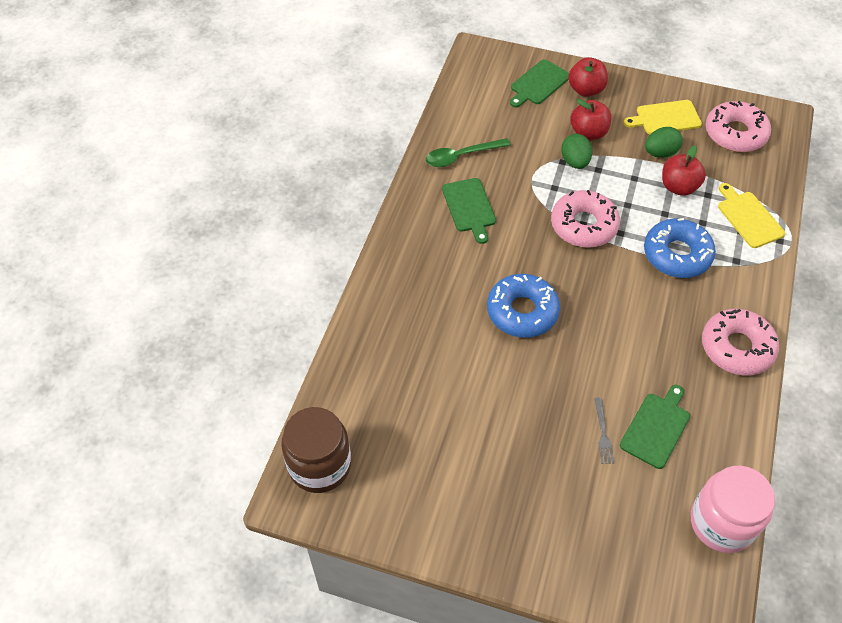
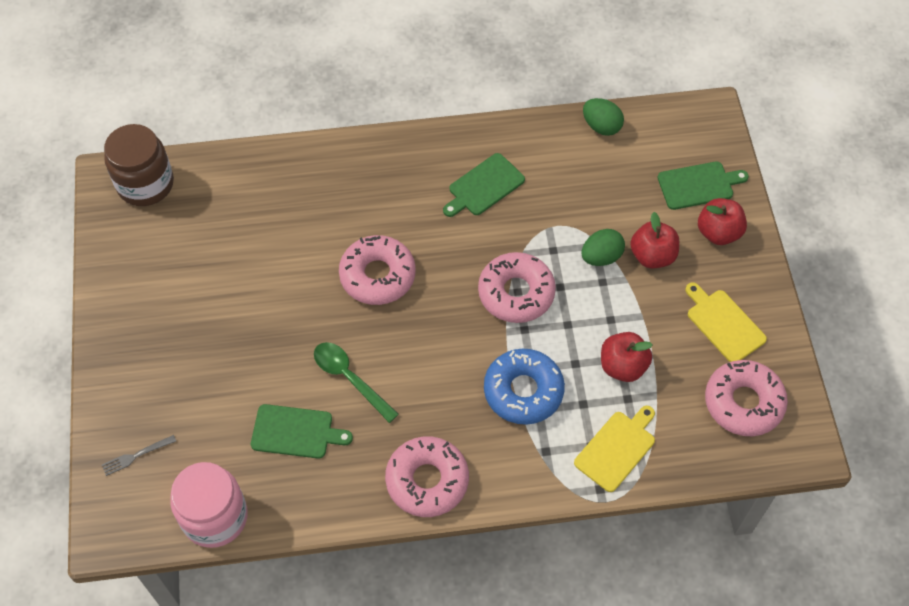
camera: 65 degrees right, 5 degrees up
green spoon [426,138,511,167] -> green spoon moved to [314,342,399,423]
blue donut [487,274,560,338] -> pink donut [339,235,416,305]
green cutting board [510,59,569,107] -> green cutting board turned 150 degrees clockwise [657,161,749,210]
grey fork [594,398,614,464] -> grey fork moved to [102,435,176,476]
green egg [645,127,683,158] -> green egg moved to [583,98,624,136]

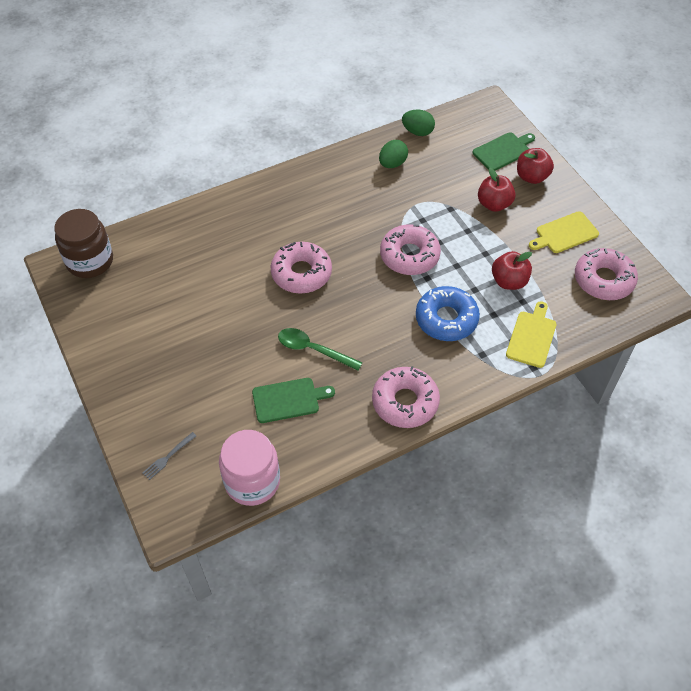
camera: 20 degrees left, 5 degrees down
green cutting board [443,153,525,217] -> none
green egg [581,229,625,266] -> green egg moved to [379,140,408,168]
yellow cutting board [685,283,767,362] -> yellow cutting board turned 60 degrees counterclockwise [529,211,599,253]

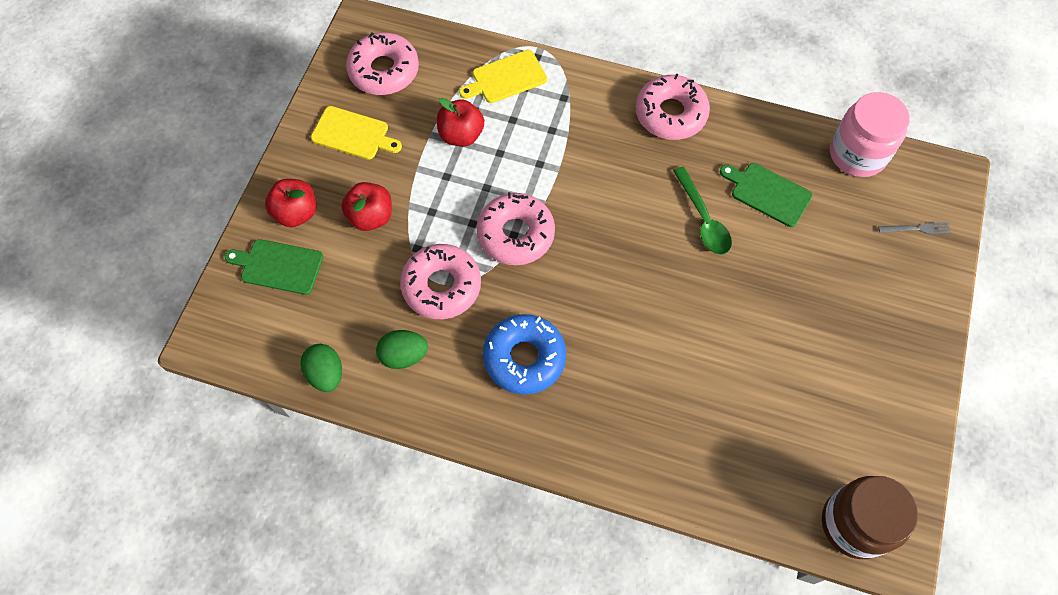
camera: 135 degrees left, 10 degrees up
pink donut [271,242,332,294] -> pink donut moved to [400,244,481,319]
blue donut [416,286,480,341] -> blue donut moved to [483,314,566,395]

